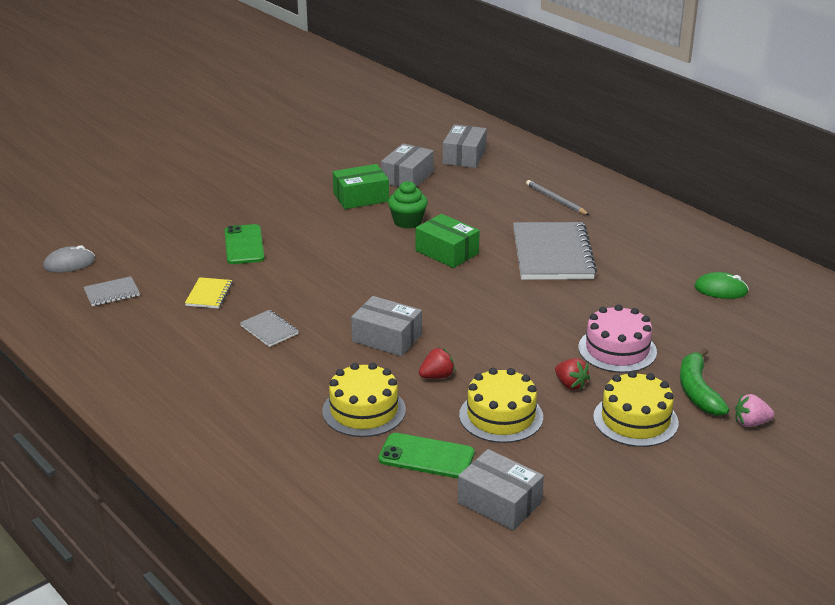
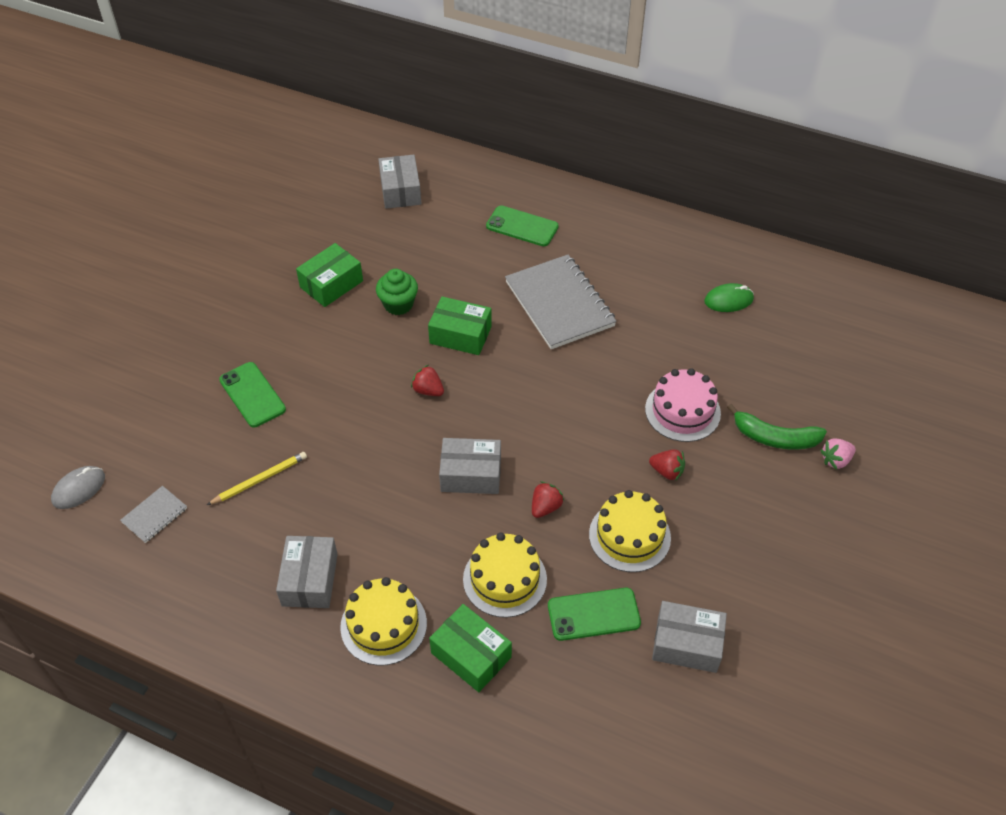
camera: 25 degrees left, 20 degrees up
yellow notebook [185,277,233,308] -> yellow pencil [207,452,307,505]
grey notebook [240,310,298,347] -> none
grey box [381,143,434,187] -> grey box moved to [276,536,338,608]
grey pencil [526,180,589,215] -> green phone [486,205,559,246]
yellow cake [593,371,679,447] -> yellow cake moved to [340,577,427,666]
green banana [680,348,729,416] -> green banana turned 45 degrees counterclockwise [727,404,827,450]
none -> red strawberry [411,365,444,396]
none -> green box [429,604,512,692]

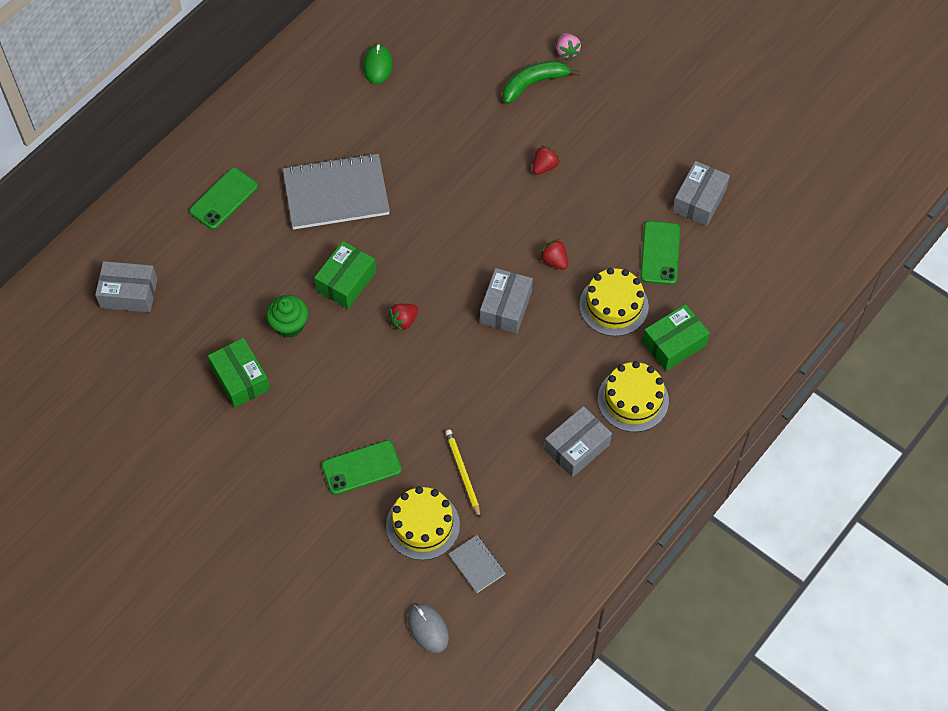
camera: 75 degrees left, 10 degrees up
grey box [276,536,338,608] -> grey box turned 60 degrees counterclockwise [544,406,612,477]
yellow cake [589,490,671,572] -> yellow cake moved to [386,486,460,560]
pink cake [645,368,721,442] -> none
green banana [727,404,827,450] -> green banana turned 150 degrees counterclockwise [503,61,580,104]

